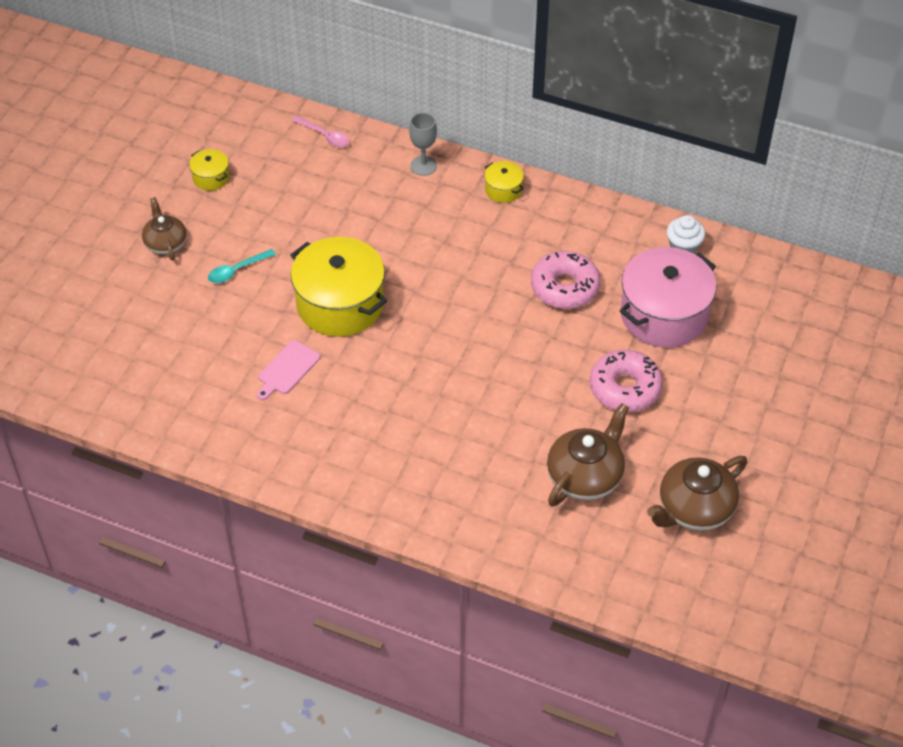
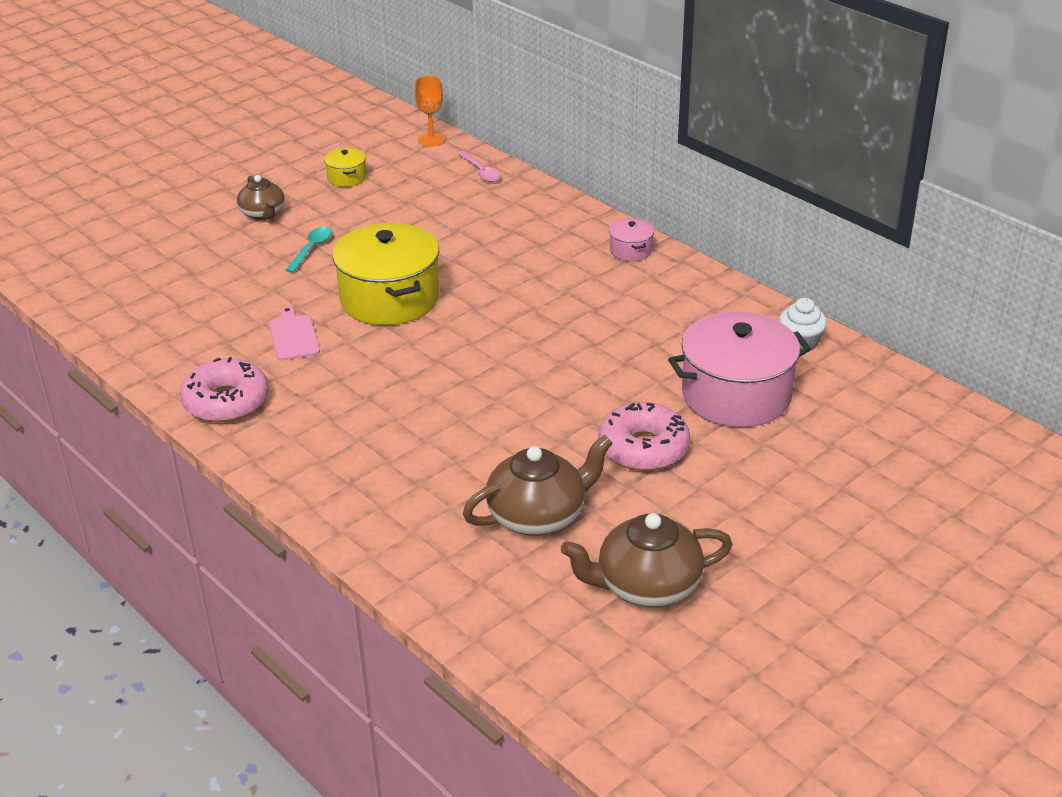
camera: 25 degrees right, 15 degrees down
brown teapot [142,197,187,261] -> brown teapot turned 150 degrees clockwise [237,175,285,220]
turquoise spoon [208,249,276,283] -> turquoise spoon turned 120 degrees clockwise [285,226,332,273]
pink cutting board [257,340,320,400] -> pink cutting board turned 105 degrees clockwise [269,306,320,361]
grey goblet [409,112,437,176] -> none
yellow pot [484,161,524,203] -> pink pot [609,218,654,261]
pink donut [531,251,600,309] -> pink donut moved to [180,357,269,422]
none -> orange goblet [414,76,445,147]

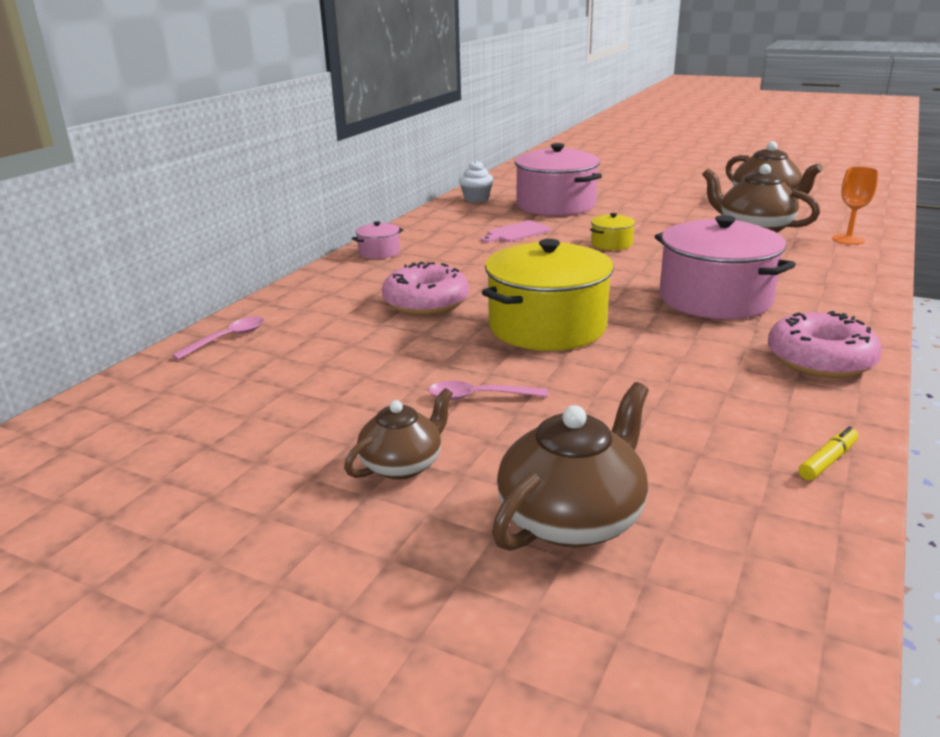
camera: 110 degrees left, 10 degrees down
pink cutting board [269,306,320,361] -> pink cutting board moved to [481,221,551,243]
turquoise spoon [285,226,332,273] -> pink spoon [428,381,548,400]
yellow pot [324,148,367,187] -> yellow pot moved to [590,213,635,250]
orange goblet [414,76,445,147] -> orange goblet moved to [832,167,879,245]
pink donut [598,402,690,471] -> pink donut moved to [382,262,469,315]
none -> brown teapot [492,382,649,551]
none -> pink pot [655,215,796,319]
none -> yellow marker [799,426,858,481]

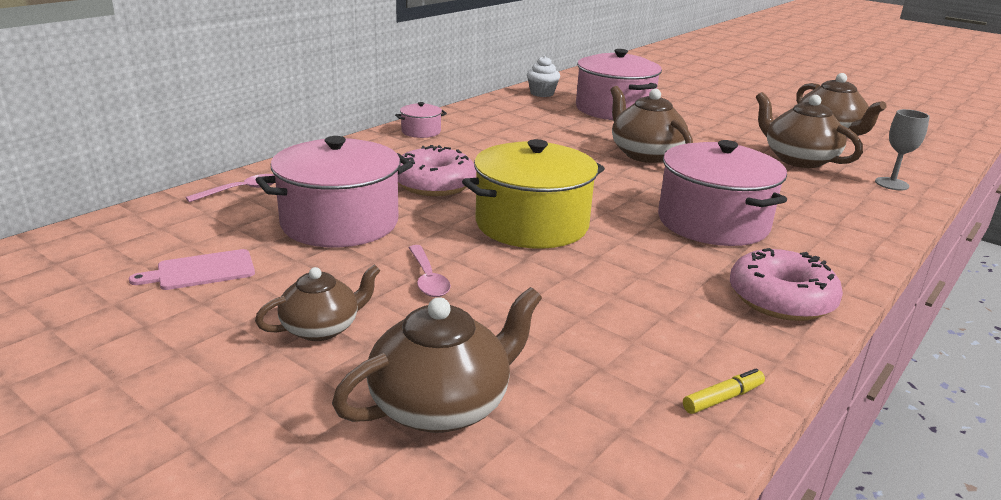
camera: 10 degrees right, 0 degrees up
pink spoon [428,381,548,400] -> pink spoon turned 120 degrees counterclockwise [409,245,451,297]
pink cutting board [481,221,551,243] -> pink cutting board moved to [129,249,255,290]
yellow pot [590,213,635,250] -> brown teapot [610,86,693,163]
orange goblet [832,167,879,245] -> grey goblet [875,109,930,190]
none -> pink pot [256,136,413,247]

